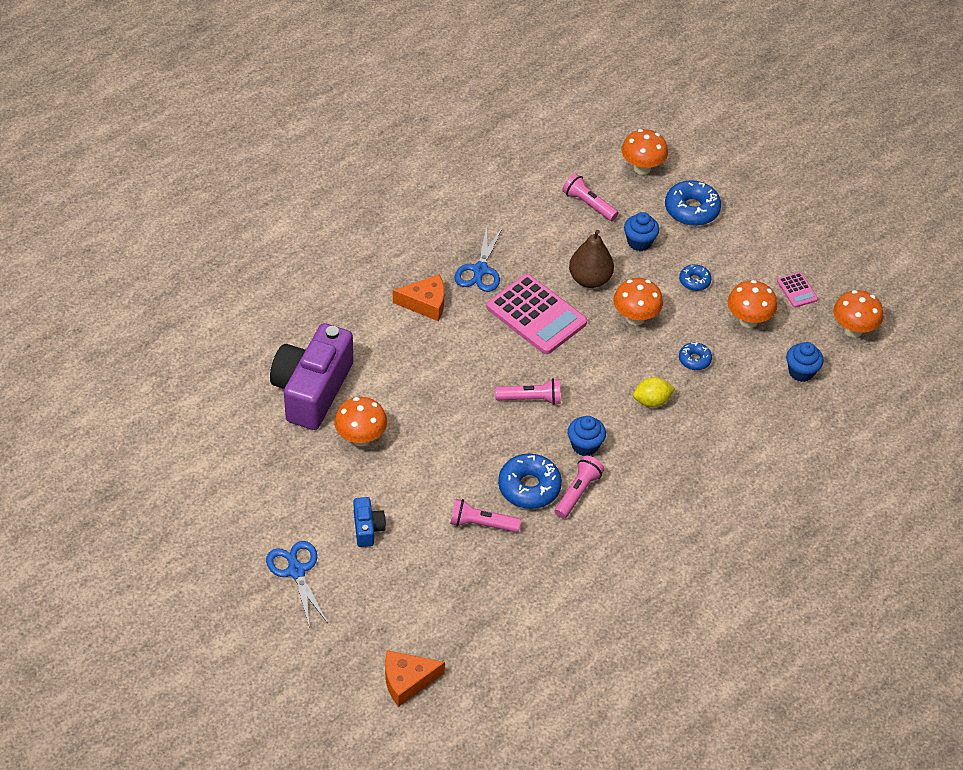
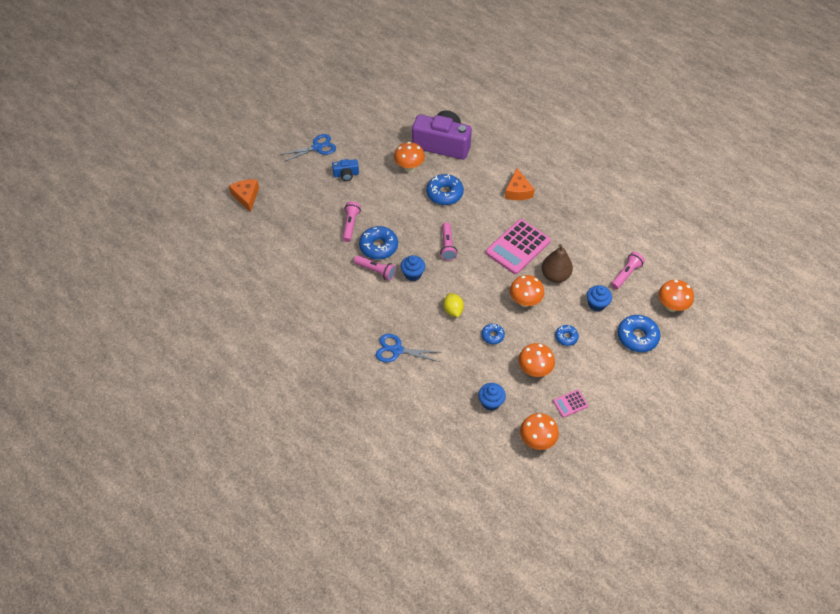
camera: 90 degrees right, 5 degrees up
blue scissors [455,226,502,292] -> blue scissors moved to [376,334,439,362]
none -> blue donut [426,174,464,205]

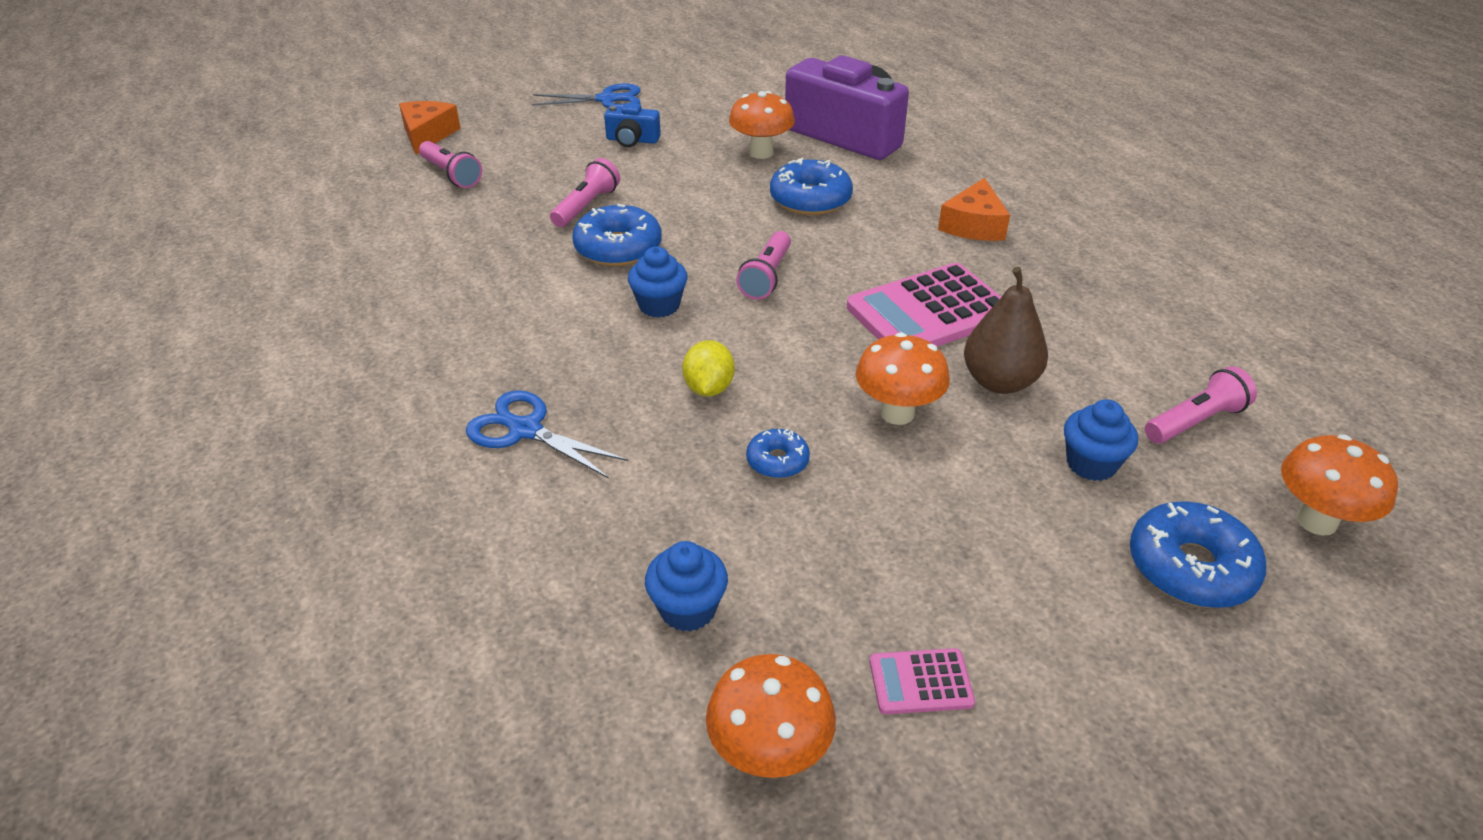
camera: 20 degrees right, 15 degrees down
pink flashlight [354,255,396,281] -> pink flashlight moved to [419,141,482,188]
orange mushroom [518,343,555,377] -> none
blue donut [555,325,579,346] -> none

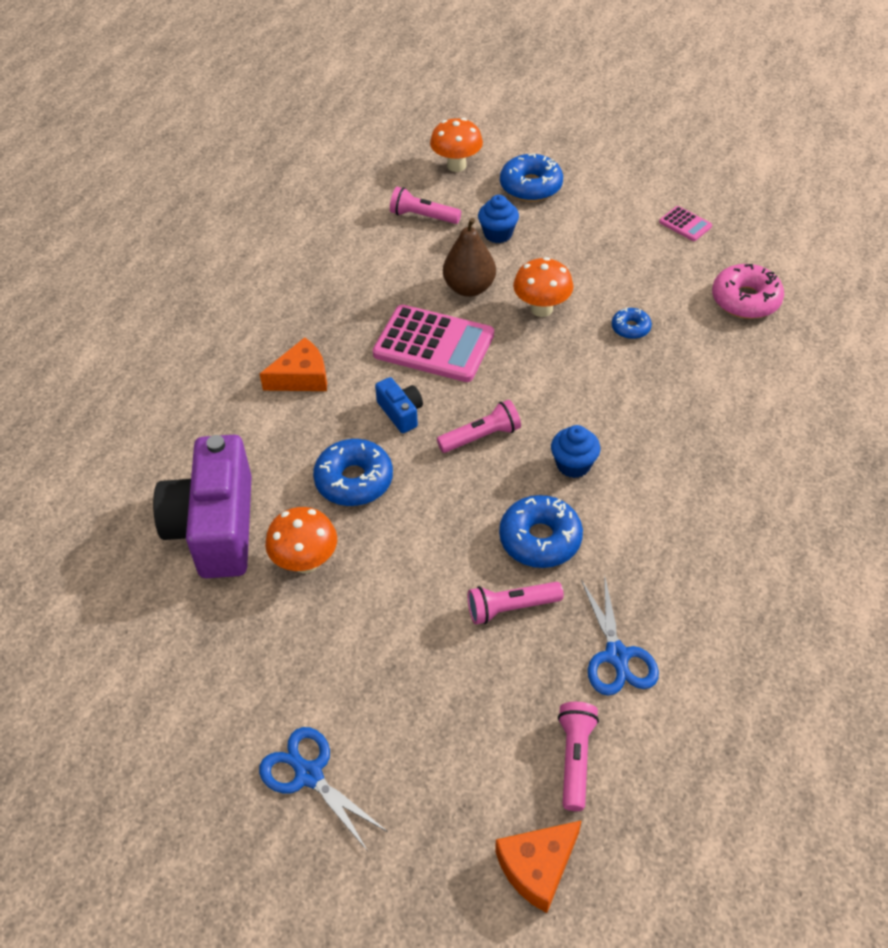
camera: 130 degrees left, 10 degrees up
blue scissors [466,390,628,479] -> blue scissors moved to [581,574,659,696]
blue camera [604,103,661,147] -> blue camera moved to [375,377,423,433]
blue cupcake [645,541,728,632] -> pink donut [712,264,784,319]
yellow lemon [682,340,735,397] -> none
orange mushroom [706,654,836,778] -> none

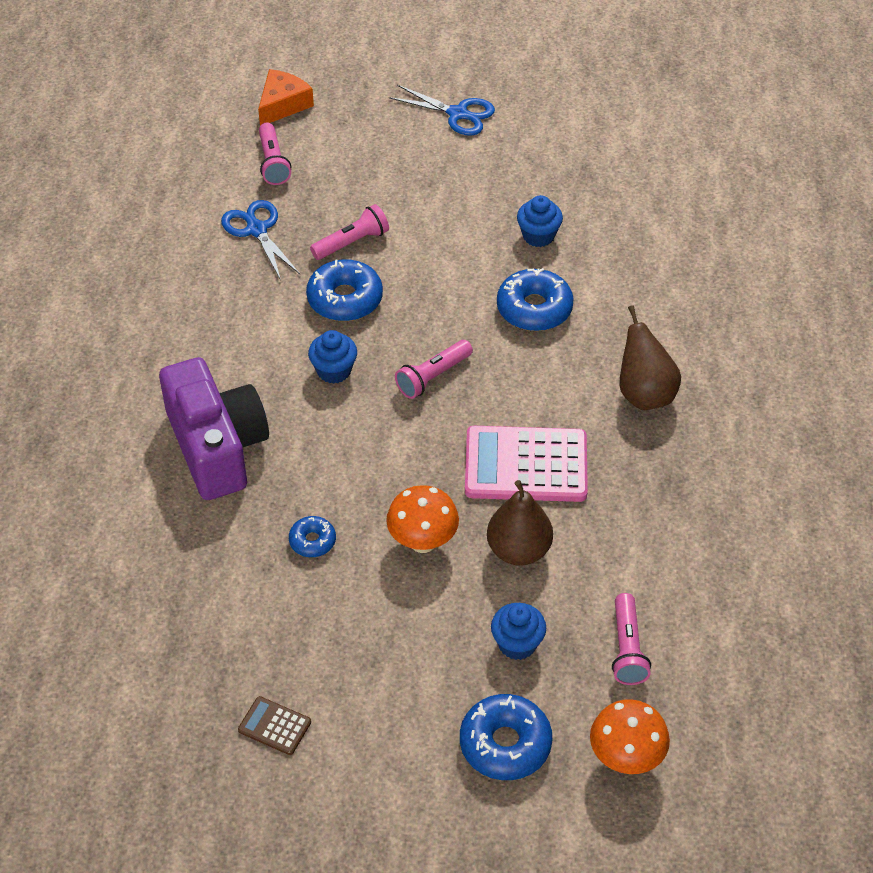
camera: 160 degrees right, 0 degrees up
purple camera [153,435,252,578] -> purple camera moved to [159,357,269,500]
orange cheese [260,337,327,391] -> brown pear [619,305,681,410]
orange mushroom [265,507,337,573] -> blue cupcake [517,195,563,247]
blue camera [375,377,423,433] -> none
pink flashlight [390,187,461,224] -> pink flashlight turned 90 degrees clockwise [612,593,651,685]
pink calculator [659,206,712,241] -> brown calculator [238,696,311,755]
pink donut [712,264,784,319] -> none

